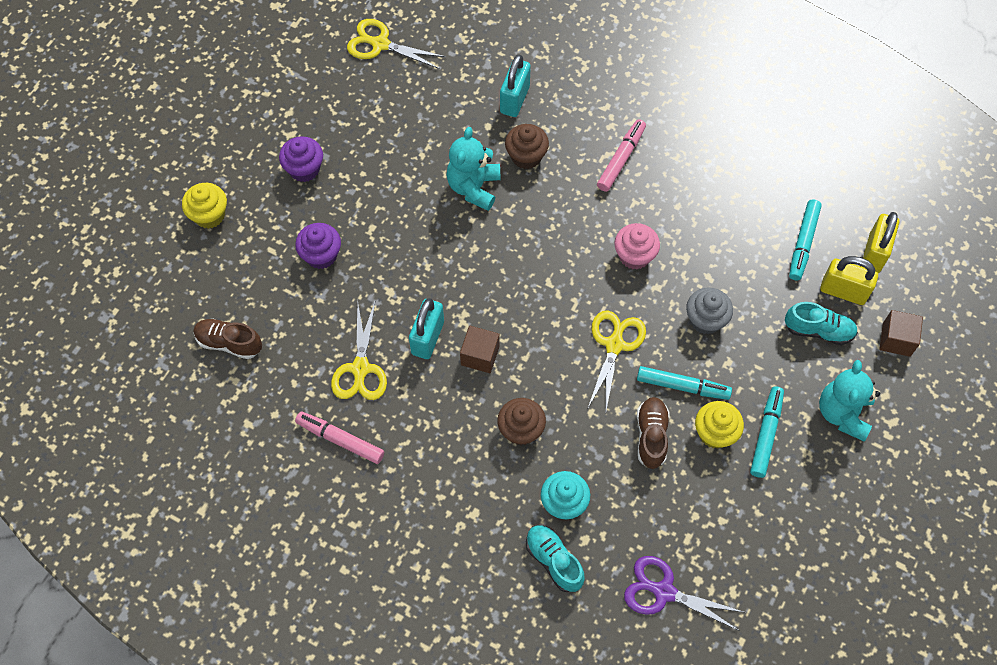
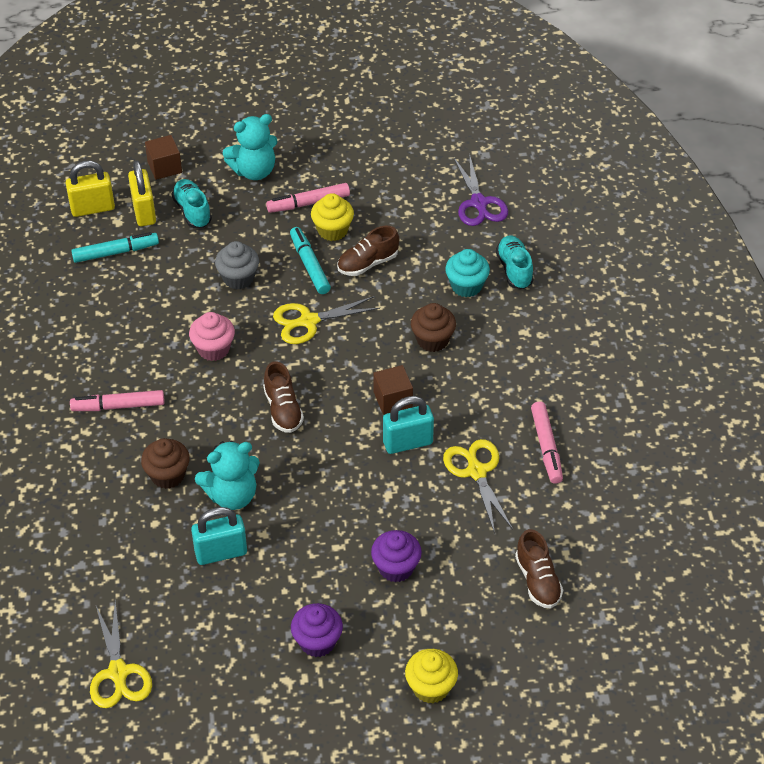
camera: 125 degrees left, 15 degrees down
yellow scissors [331,299,387,400] -> yellow scissors turned 75 degrees counterclockwise [443,439,513,534]
turquoise padlock [500,54,531,117] -> turquoise padlock moved to [191,507,247,565]
turquoise shoe [526,525,585,592] -> turquoise shoe turned 150 degrees clockwise [496,236,534,289]
turquoise marker [750,386,784,478] -> pink marker [266,183,350,213]
none -> brown shoe [263,361,304,433]

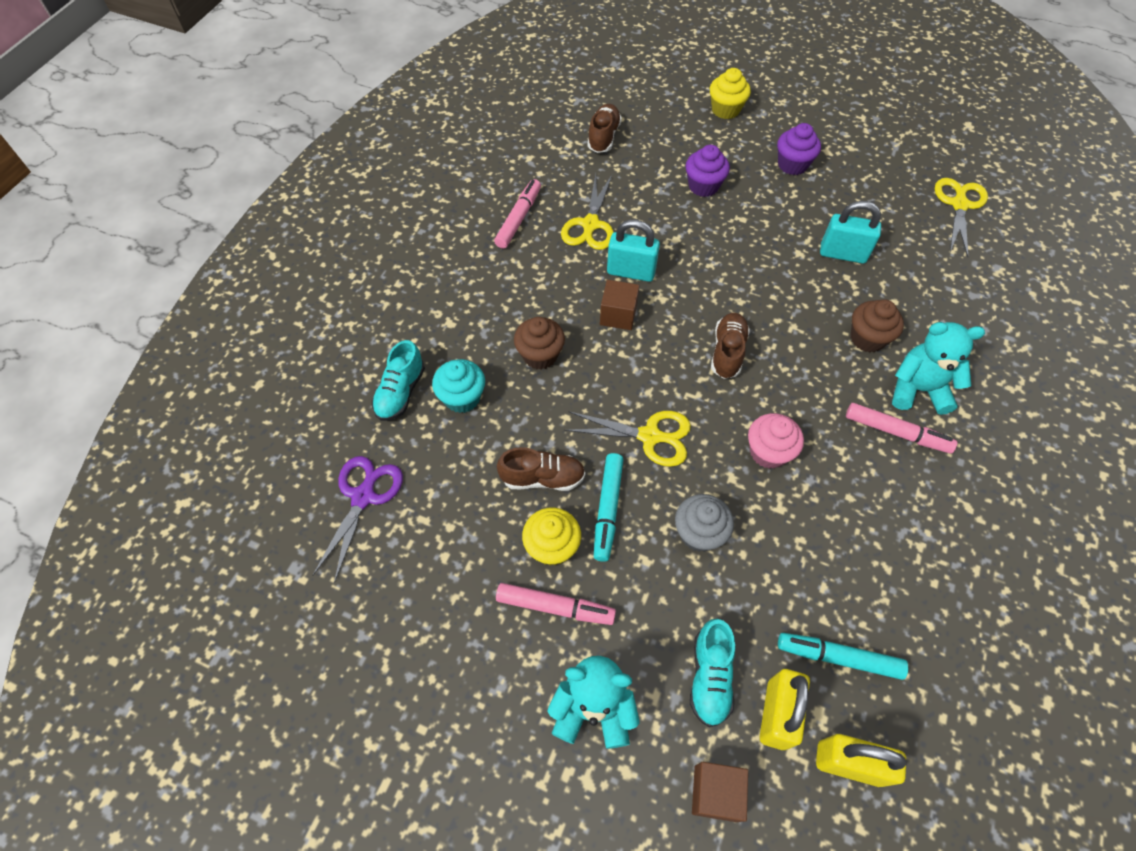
camera: 150 degrees left, 10 degrees up
turquoise teddy bear [195,441,260,510] -> turquoise teddy bear moved to [892,322,985,415]

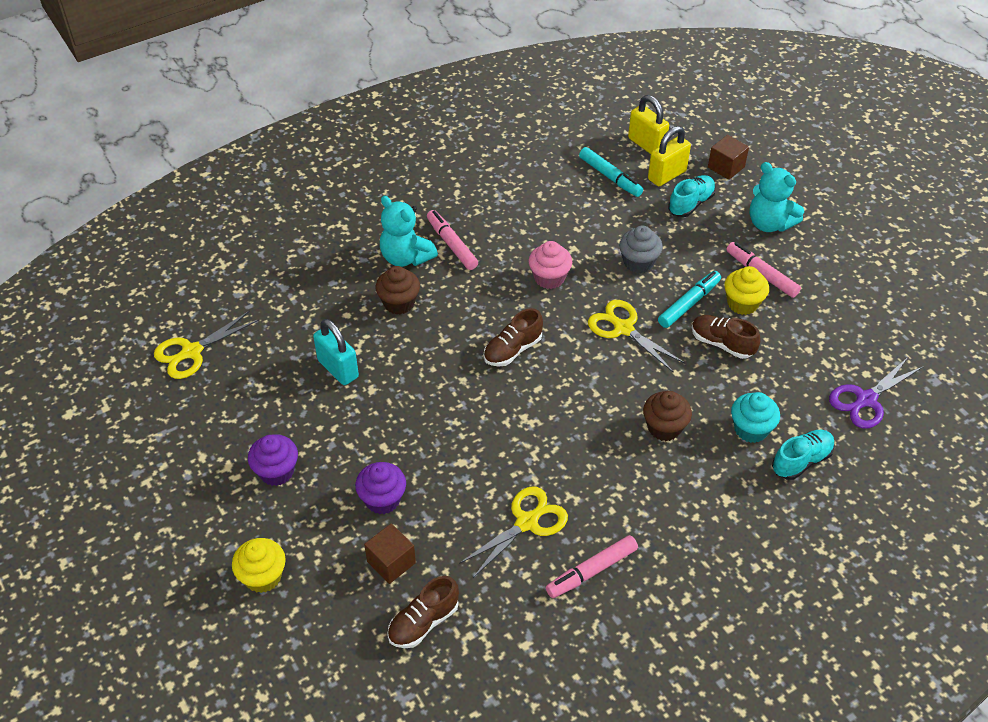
camera: 145 degrees left, 10 degrees down
brown cube [600,280,639,330] -> brown cube moved to [364,523,416,584]
turquoise padlock [607,219,660,282] -> none

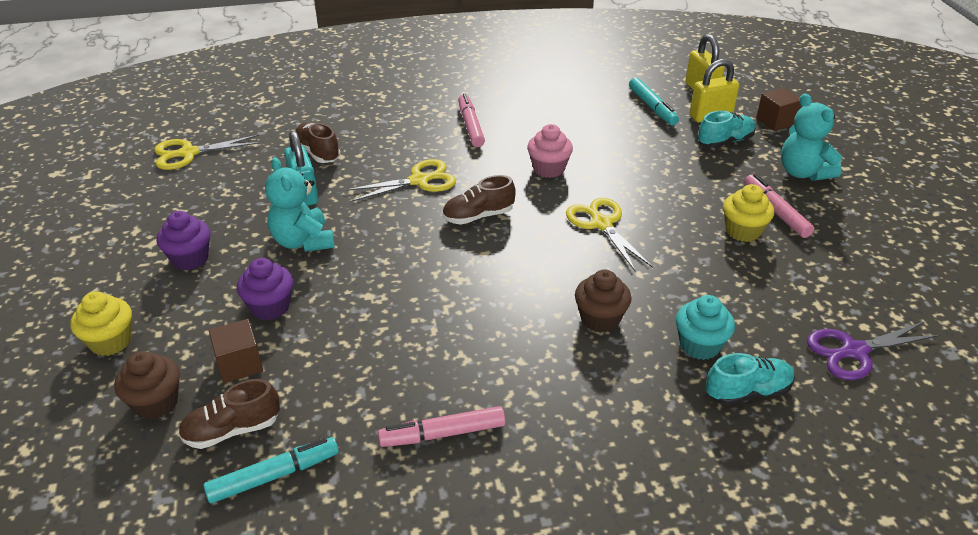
camera: 20 degrees right, 10 degrees down
brown cupcake [376,266,420,314] -> brown cupcake moved to [114,351,180,420]
turquoise teddy bear [380,196,438,267] -> turquoise teddy bear moved to [265,157,335,252]
yellow scissors [459,487,568,578] -> yellow scissors moved to [345,159,456,202]
grey cupcake [619,226,663,273] -> none
turquoise marker [658,271,721,328] -> turquoise marker moved to [203,437,339,504]
brown shoe [692,315,761,359] -> brown shoe moved to [296,122,340,163]

